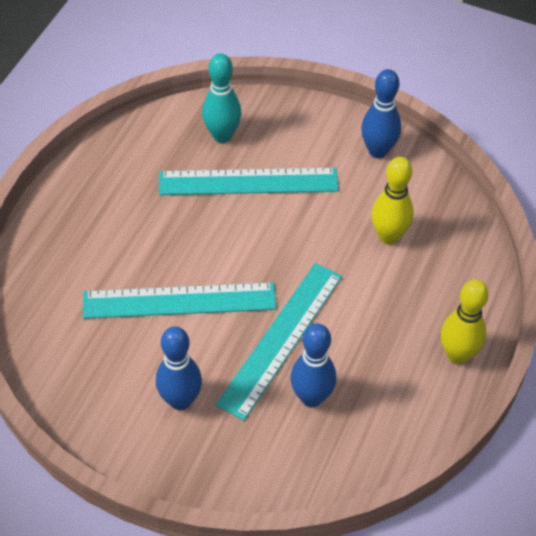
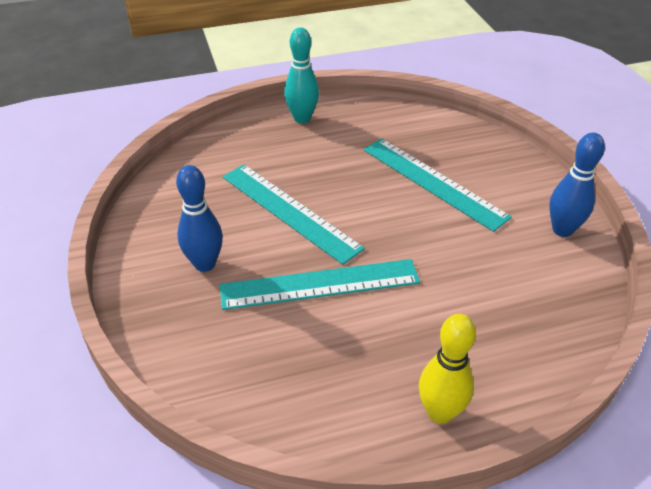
camera: 50 degrees right, 10 degrees down
turquoise bowling pin [202,54,242,143] -> turquoise bowling pin moved to [284,27,319,123]
blue bowling pin [290,324,336,407] -> none
yellow bowling pin [371,157,414,245] -> none

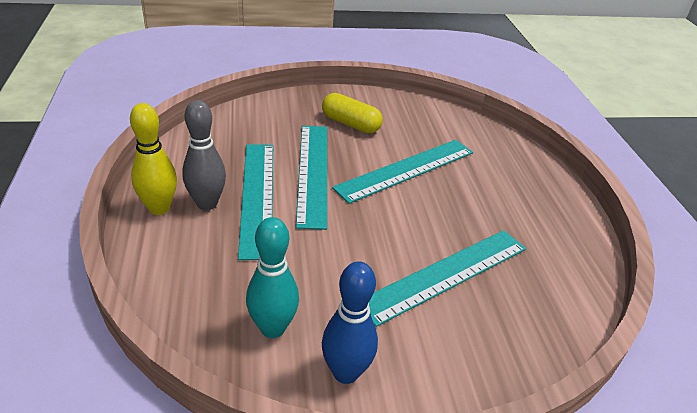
camera: 95 degrees right, 5 degrees down
blue bowling pin [176,165,223,272] -> yellow capsule [322,93,383,133]
turquoise bowling pin [284,27,319,123] -> turquoise bowling pin moved to [246,217,299,338]
none -> grey bowling pin [182,100,226,210]
none -> turquoise ruler [238,144,273,260]

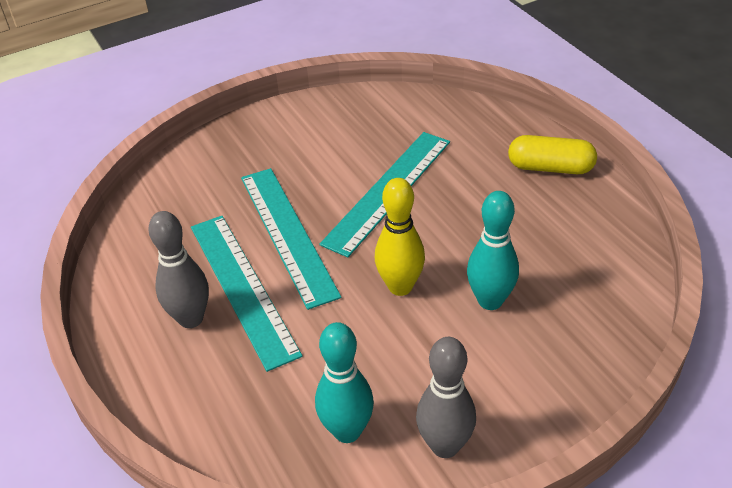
camera: 15 degrees left, 5 degrees up
yellow bowling pin [130,103,177,215] -> yellow bowling pin moved to [375,178,425,296]
yellow capsule [322,93,383,133] -> yellow capsule moved to [508,135,597,174]
blue bowling pin [322,262,378,384] -> grey bowling pin [416,337,476,458]
turquoise ruler [369,230,526,327] -> turquoise bowling pin [467,191,519,310]

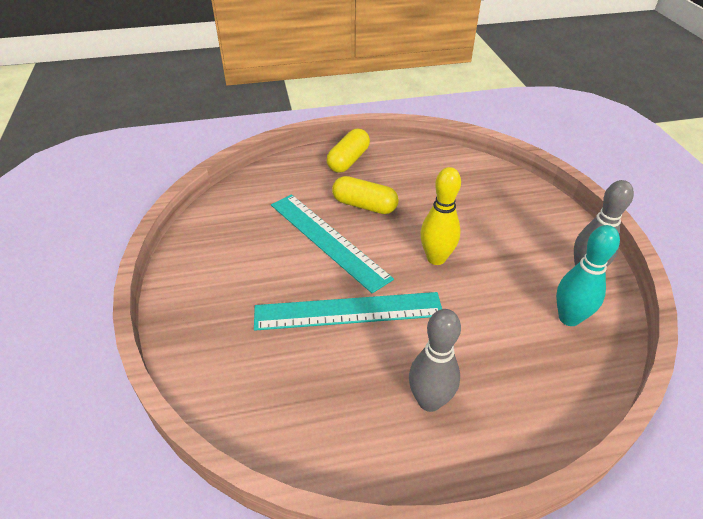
camera: 75 degrees left, 0 degrees up
turquoise ruler [191,216,303,372] -> none
turquoise bowling pin [467,191,519,310] -> none
none -> yellow capsule [332,176,399,214]

